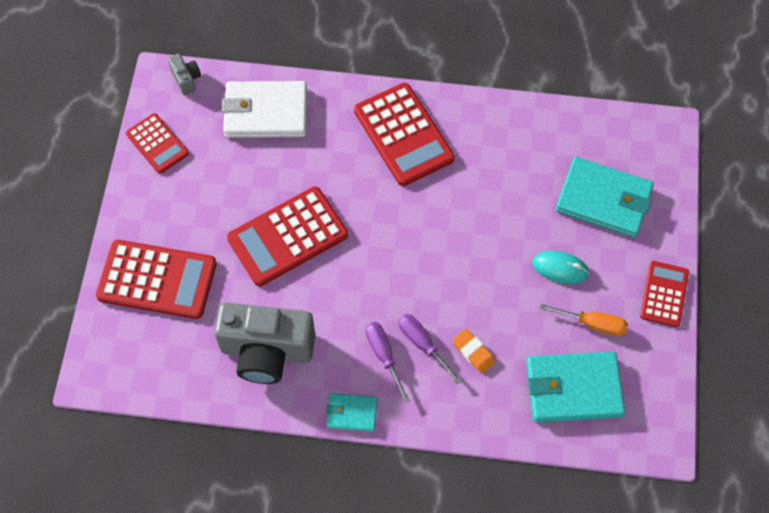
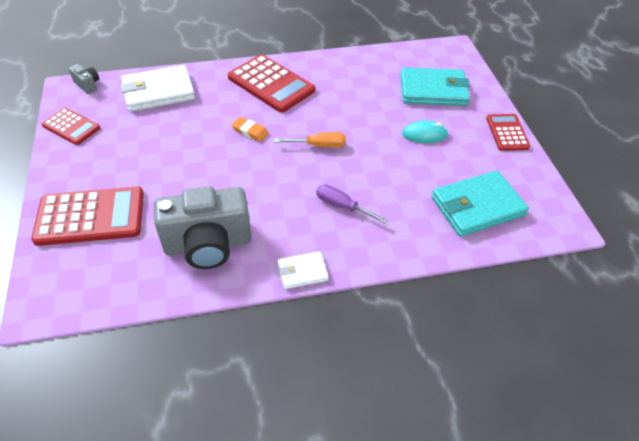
camera: 20 degrees left, 15 degrees down
red calculator [227,187,348,286] -> none
turquoise wallet [326,393,377,432] -> white wallet [278,251,329,289]
purple screwdriver [365,322,410,403] -> none
orange eraser [452,329,496,374] -> orange eraser moved to [232,117,269,142]
orange screwdriver [540,304,628,336] -> orange screwdriver moved to [274,132,346,148]

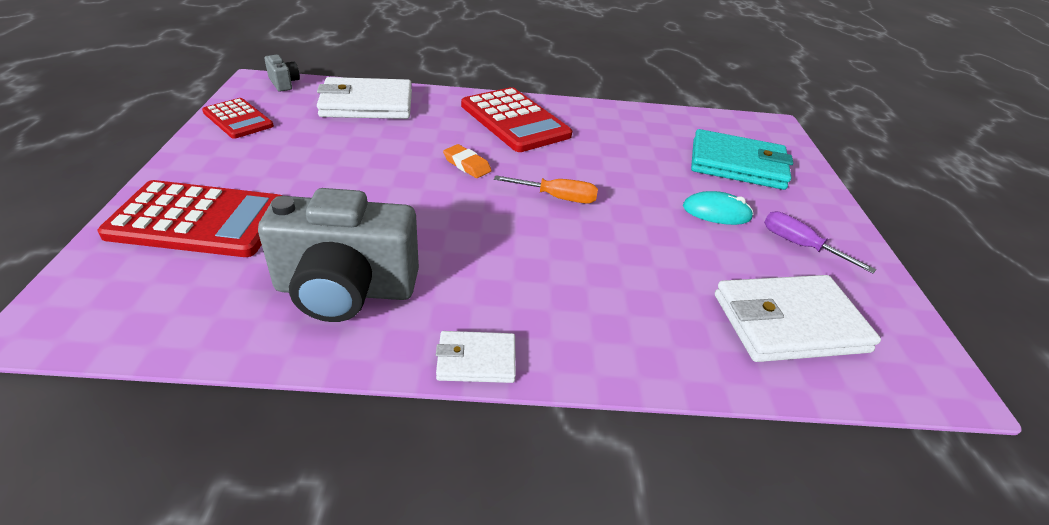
camera: 10 degrees right, 10 degrees down
purple screwdriver [316,184,388,224] -> purple screwdriver moved to [764,211,876,273]
turquoise wallet [432,171,529,237] -> white wallet [715,275,881,362]
red calculator [486,114,530,151] -> none

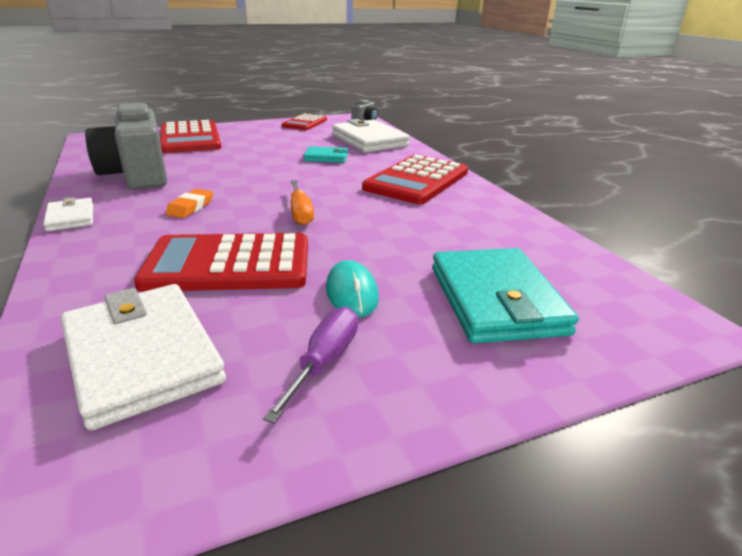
camera: 70 degrees right, 10 degrees down
orange eraser [443,144,492,178] -> orange eraser moved to [166,189,213,218]
none -> red calculator [134,233,308,292]
none -> turquoise wallet [304,146,348,163]

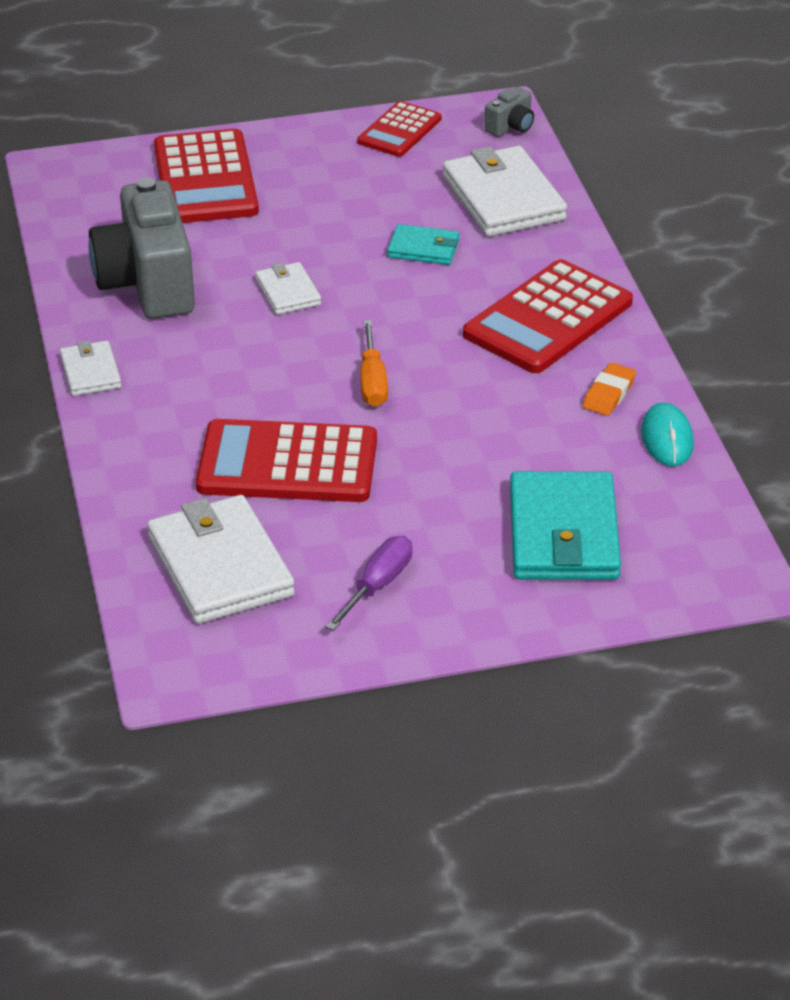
camera: 10 degrees right, 10 degrees up
orange eraser [166,189,213,218] -> orange eraser moved to [583,363,636,416]
turquoise mouse [326,260,379,317] -> turquoise mouse moved to [641,403,694,466]
none -> white wallet [255,262,321,315]

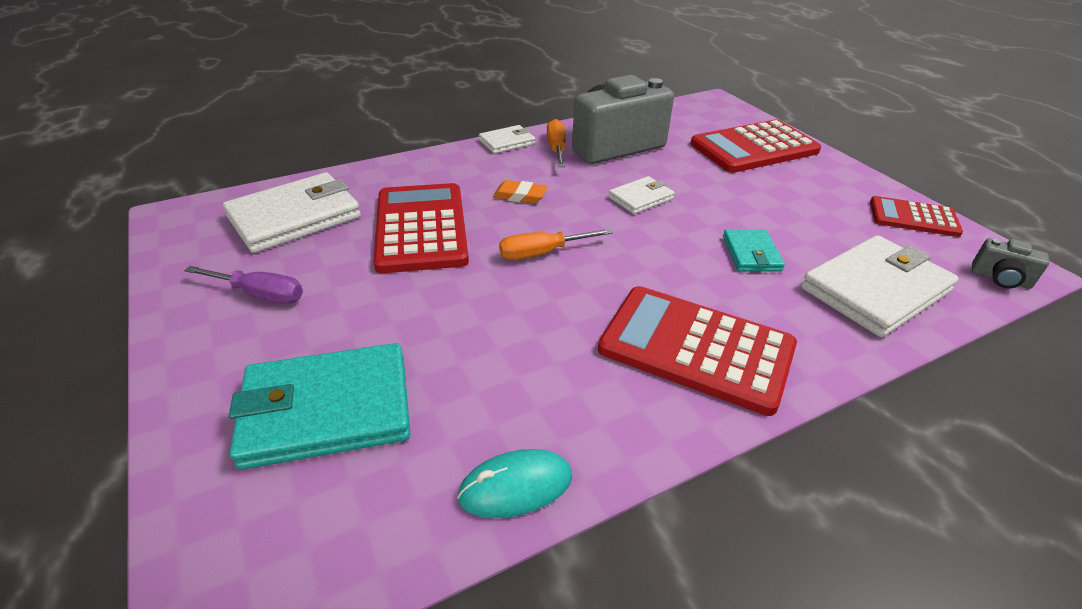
camera: 75 degrees right, 0 degrees up
orange eraser [583,363,636,416] -> orange eraser moved to [493,180,548,204]
none -> orange screwdriver [547,119,566,167]

